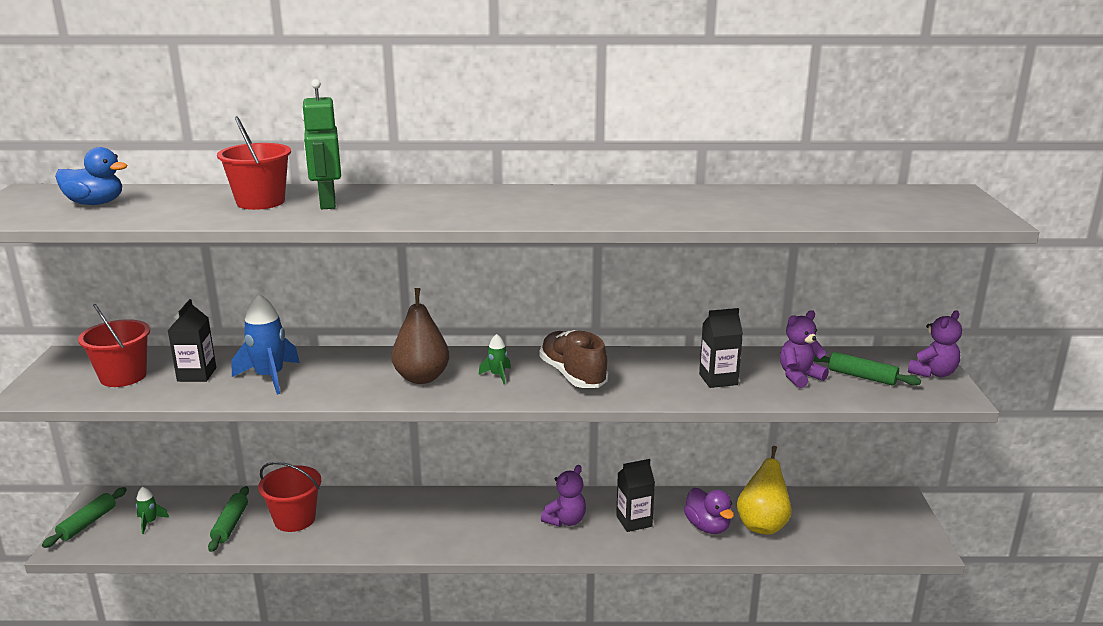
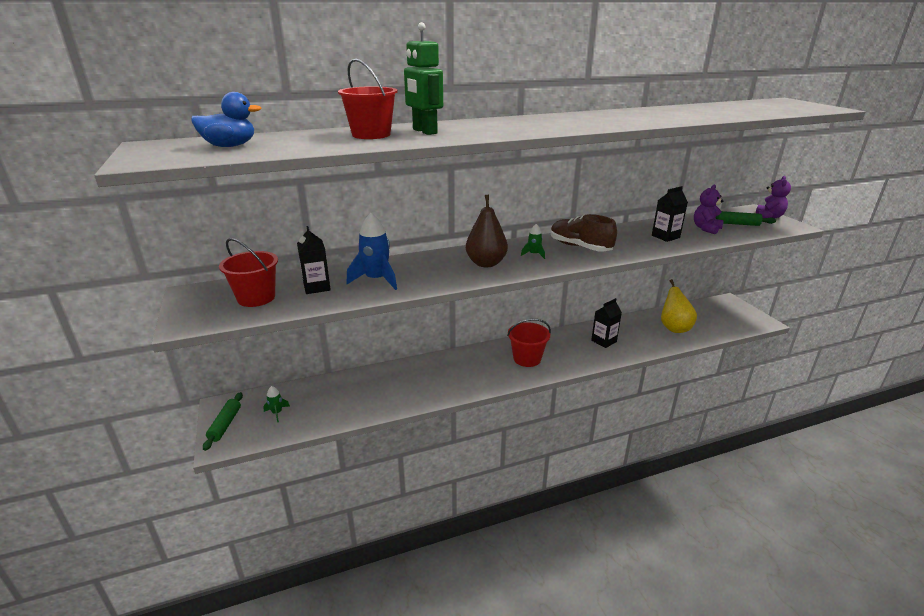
camera: 20 degrees left, 5 degrees up
green rolling pin [208,486,249,552] -> none
red bucket [258,462,321,532] -> red bucket moved to [507,319,551,367]
purple teddy bear [541,465,586,527] -> none
purple duck [684,488,734,534] -> none

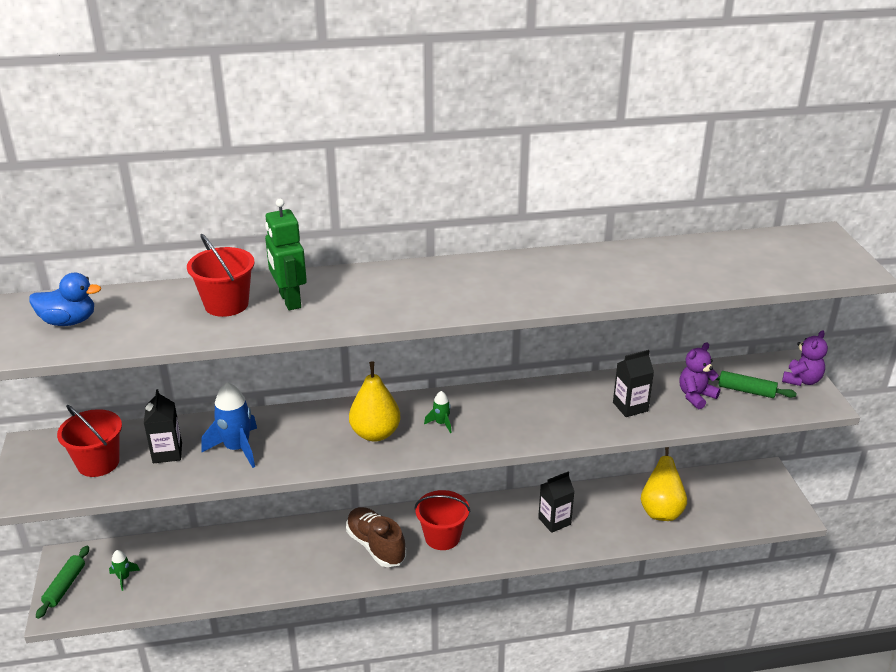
camera: 10 degrees right, 5 degrees up
brown pear [466,195,508,267] -> yellow pear [349,362,401,442]
brown shoe [551,214,617,252] -> brown shoe moved to [346,507,406,567]

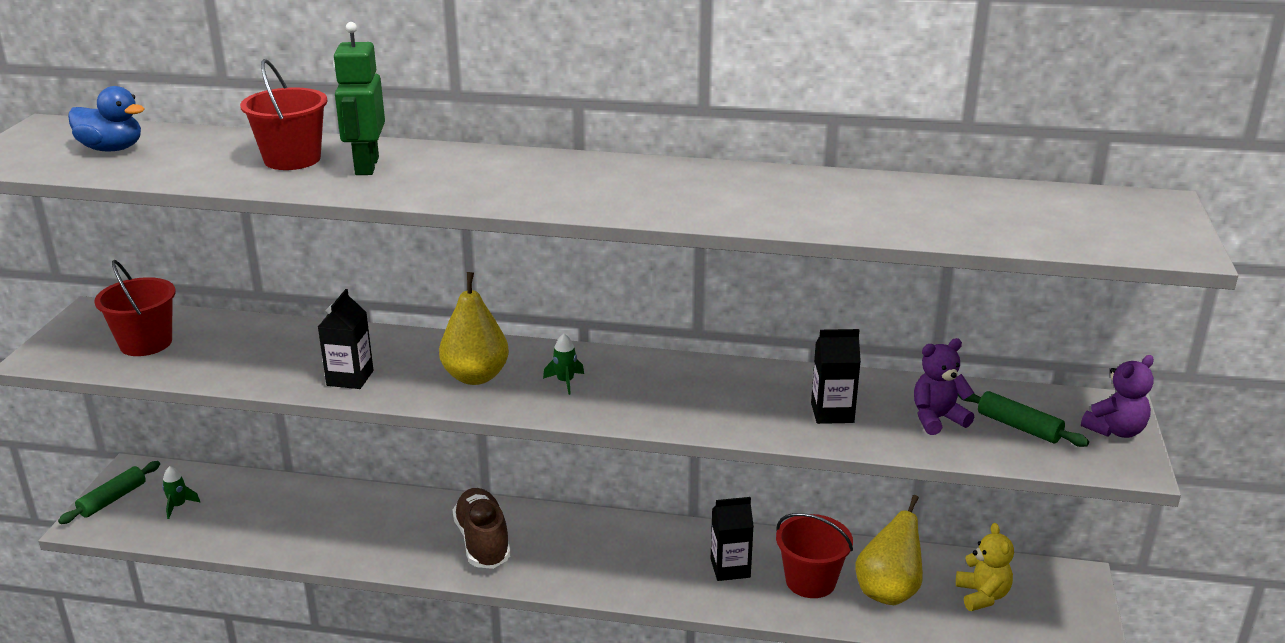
camera: 20 degrees right, 5 degrees down
black carton [144,389,182,463] -> black carton moved to [318,289,373,389]
blue rocket [202,382,257,468] -> none
red bucket [414,490,471,550] -> red bucket moved to [776,513,853,598]
none -> yellow teddy bear [956,523,1014,611]

